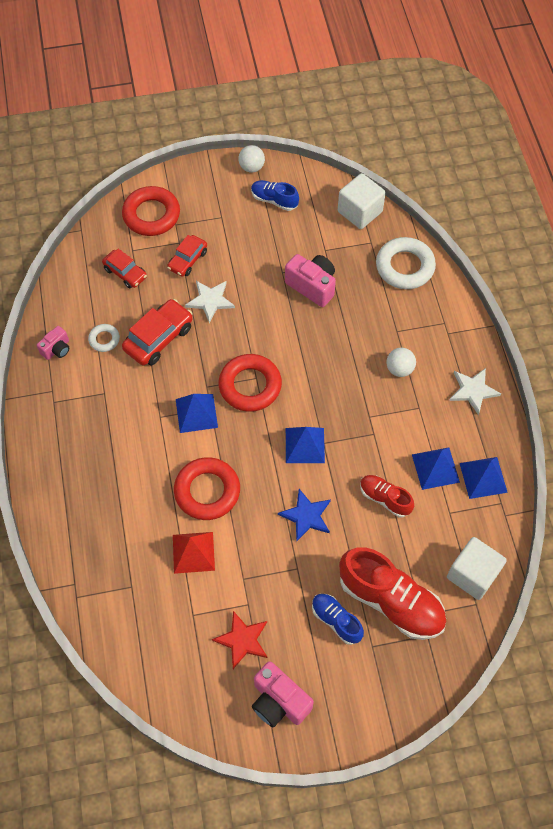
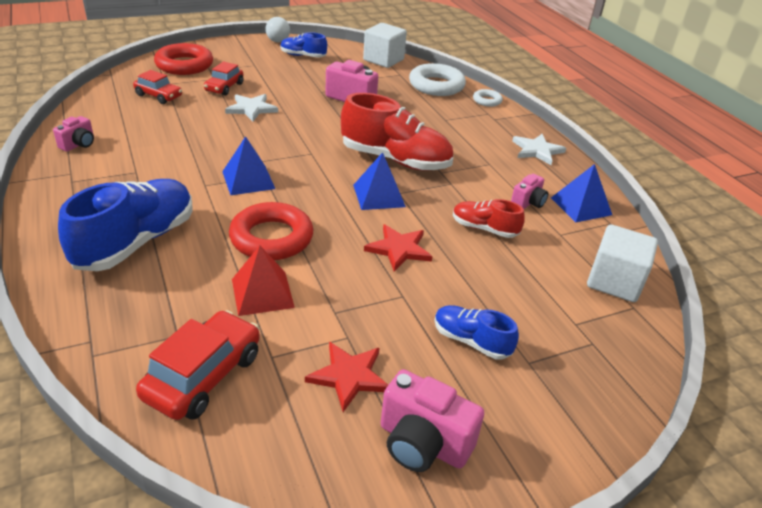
camera: 15 degrees left, 25 degrees down
white ring [88,324,120,352] -> white ring moved to [473,89,503,107]
red car [122,299,193,365] -> red car moved to [136,310,260,420]
red ring [219,354,282,412] -> none
blue star [278,489,331,541] -> red star [364,224,433,272]
red shoe [339,547,446,640] -> red shoe moved to [341,93,453,171]
white ball [387,347,416,377] -> none
blue pyramid [412,447,460,490] -> pink camera [511,174,548,209]
none -> blue shoe [58,179,193,271]

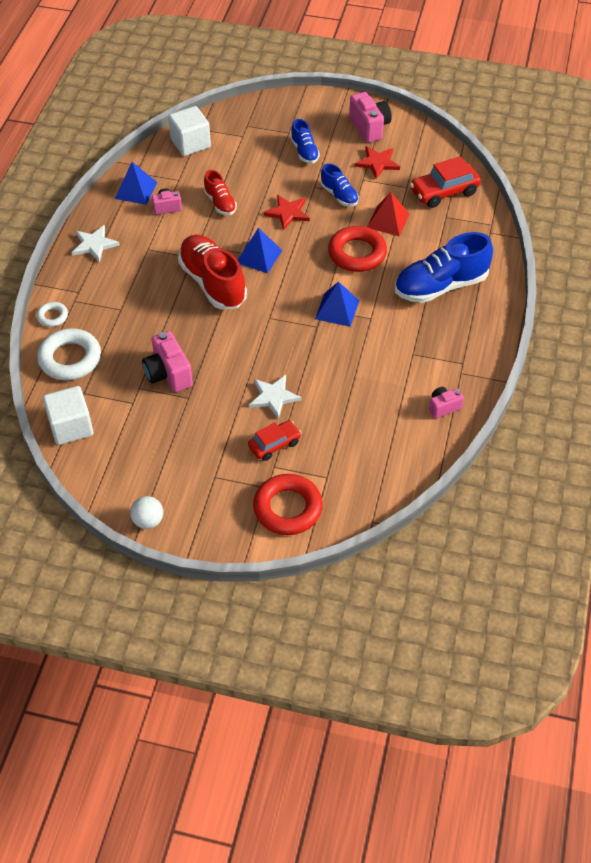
camera: 140 degrees left, 15 degrees up
red car [133,70,182,104] -> none
blue shoe [280,32,327,58] -> blue shoe moved to [321,163,359,206]

